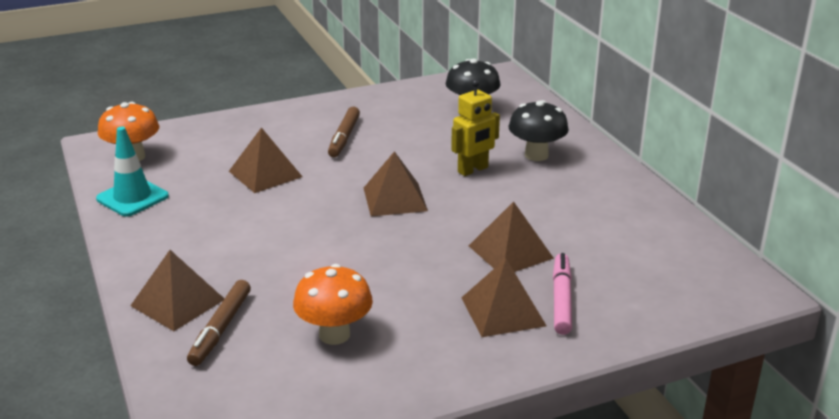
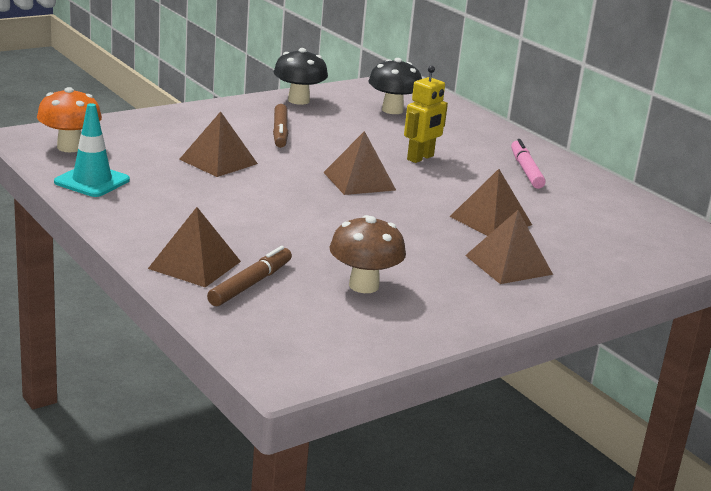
camera: 15 degrees left, 5 degrees down
brown marker [187,280,251,366] -> brown marker turned 150 degrees counterclockwise [207,246,292,306]
orange mushroom [293,264,373,345] -> brown mushroom [329,215,406,293]
black mushroom [508,100,569,161] -> black mushroom moved to [274,48,328,105]
pink marker [553,253,572,335] -> pink marker moved to [511,139,546,189]

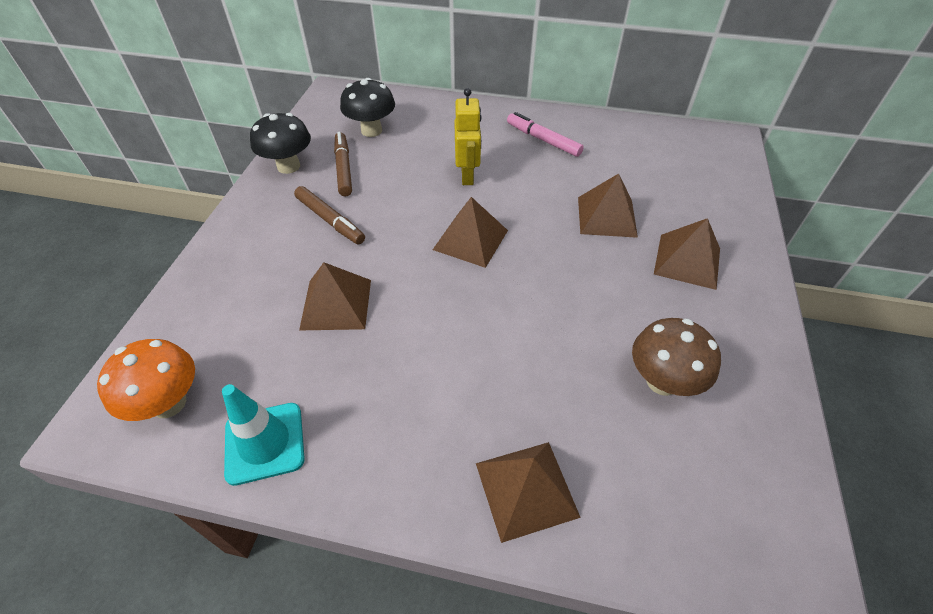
camera: 40 degrees left, 25 degrees up
brown marker [207,246,292,306] -> brown marker moved to [334,132,352,196]

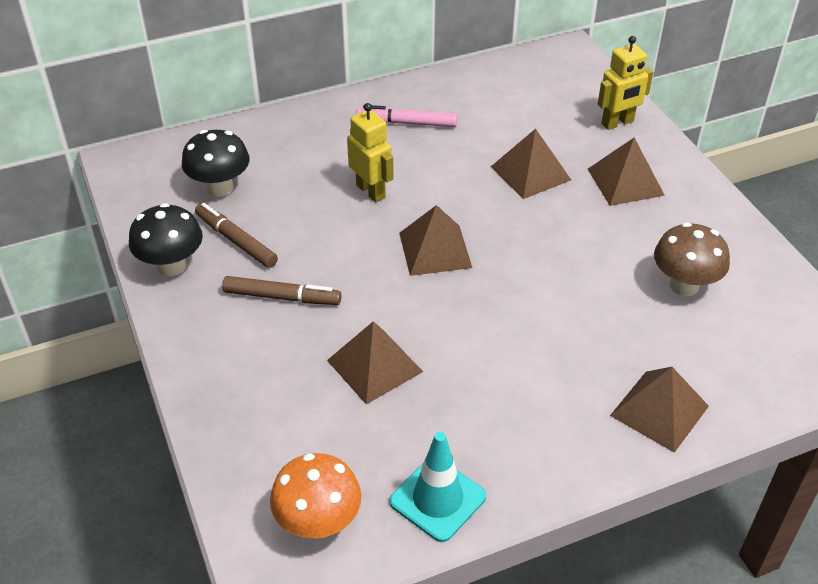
camera: 35 degrees left, 5 degrees down
none -> yellow robot [598,36,653,130]

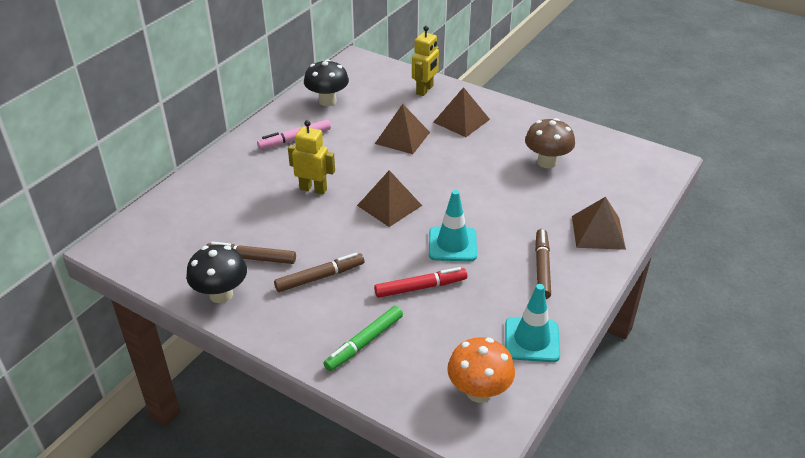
camera: 35 degrees left, 5 degrees down
black mushroom [182,130,250,197] -> black mushroom moved to [304,59,349,106]
brown pyramid [327,321,423,404] -> red marker [374,267,467,298]
none -> green marker [323,306,403,371]
none -> turquoise traffic cone [429,190,477,261]
none -> brown marker [535,229,551,299]

